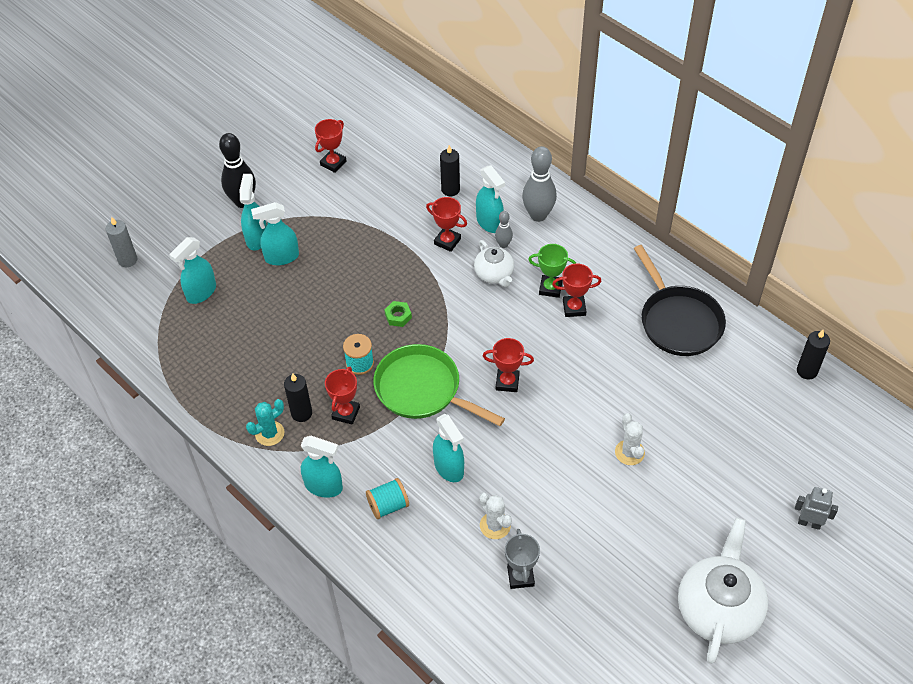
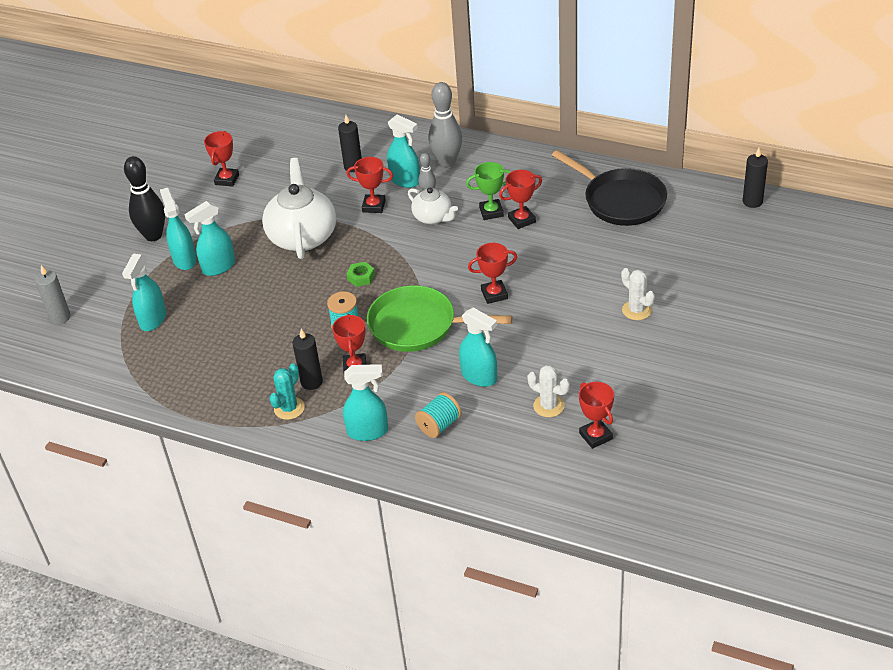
camera: 20 degrees left, 10 degrees down
grey trophy [505,529,540,589] -> red trophy [579,382,614,449]
white teapot [678,518,768,664] -> white teapot moved to [262,158,336,259]
grey robot [795,487,838,530] -> none

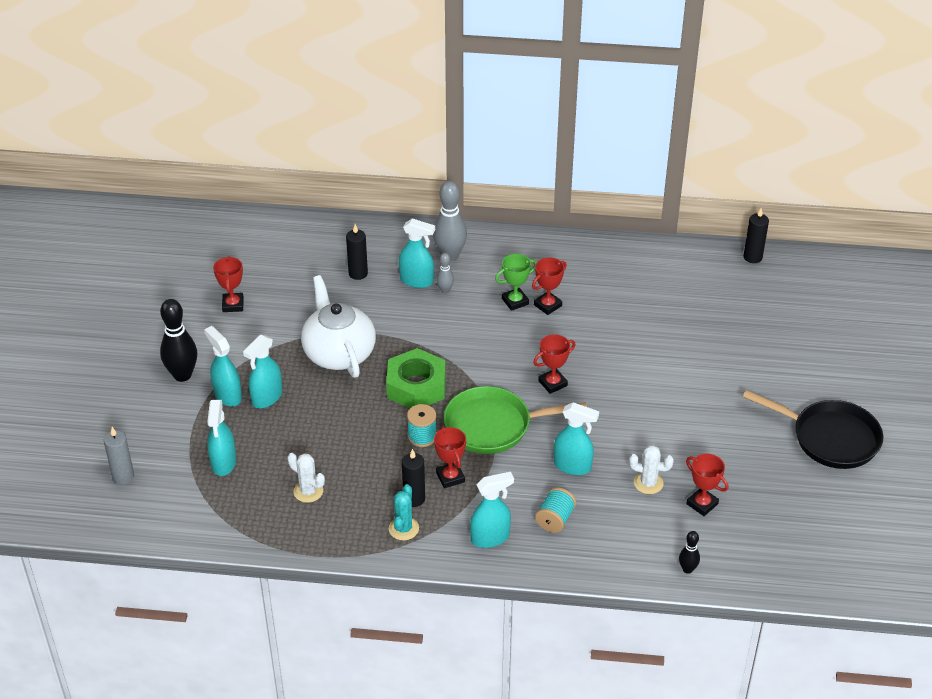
camera: 20 degrees left, 0 degrees up
green nut [346,262,375,287] -> green nut [386,348,446,408], size x2.36
red trophy [347,157,393,213] -> none
white teapot [408,188,458,224] -> none
black pan [552,150,667,226] -> black pan moved to [743,390,883,469]
white cactus [621,268,655,320] -> white cactus moved to [287,453,325,503]
none -> black bowling pin [679,531,700,574]

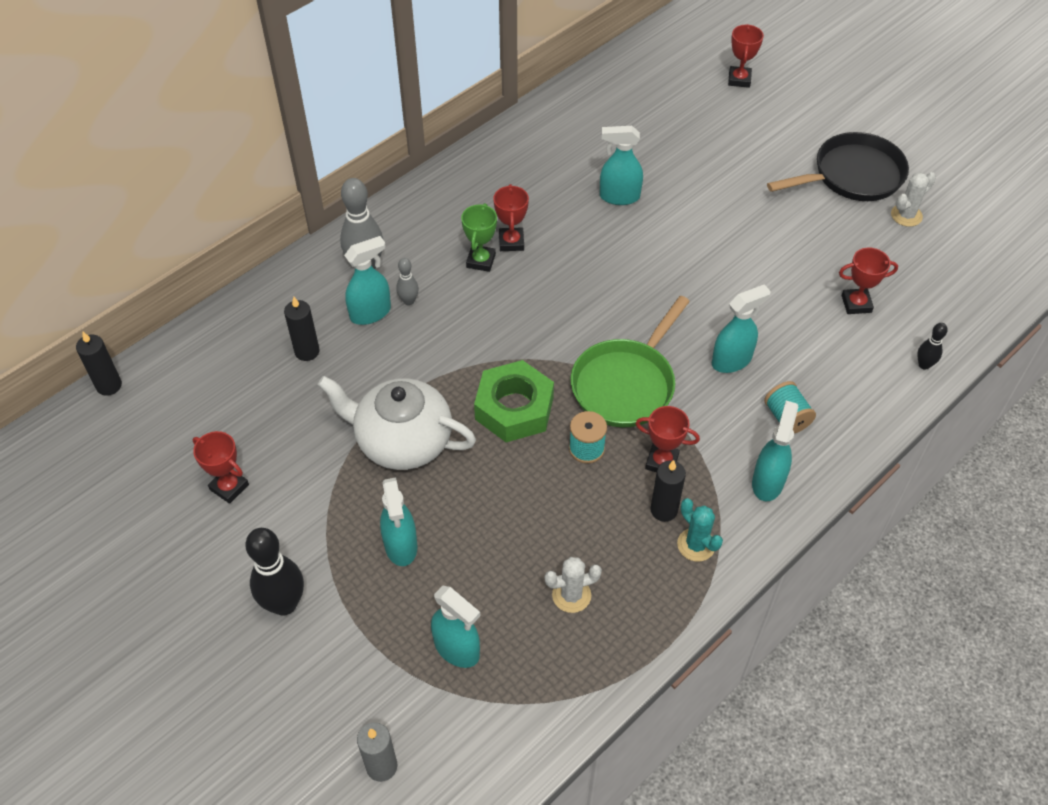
camera: 50 degrees left, 10 degrees up
turquoise spray bottle [204,326,242,407] -> turquoise spray bottle moved to [600,126,643,205]
red trophy [533,334,575,394] -> red trophy moved to [728,24,764,88]
white cactus [629,445,674,494] -> white cactus moved to [891,172,936,227]
black candle [744,208,769,263] -> black candle moved to [76,332,122,396]

